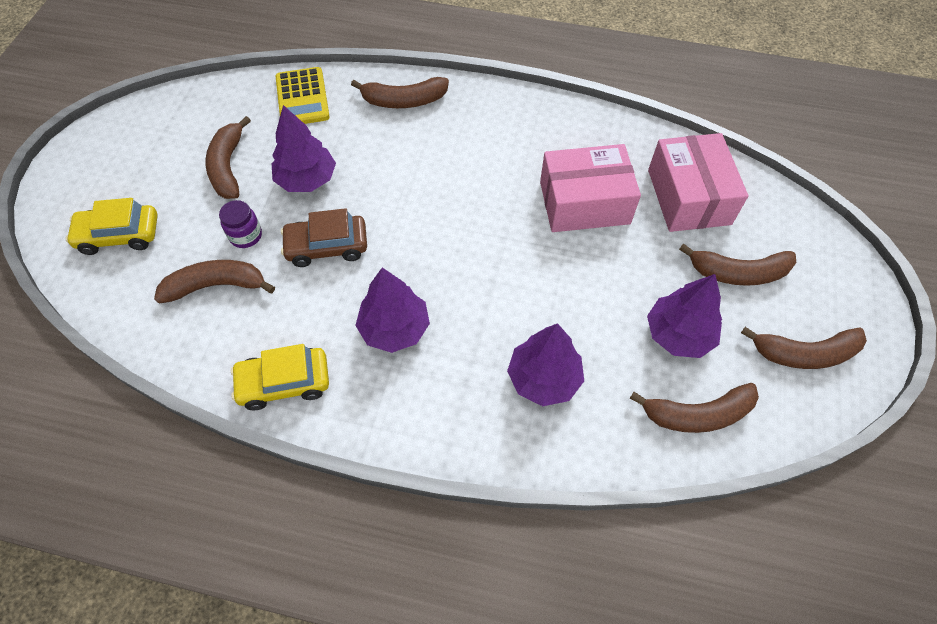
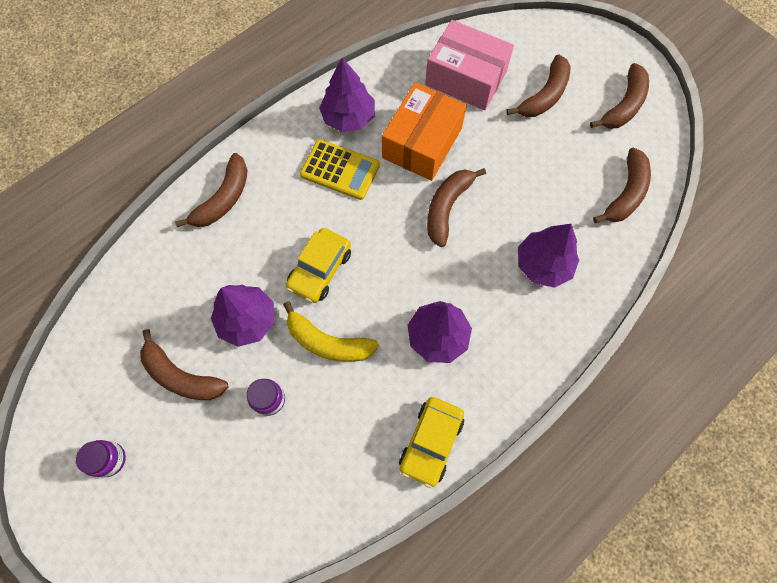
camera: 55 degrees left, 10 degrees up
yellow car [66,198,158,255] -> yellow car moved to [286,228,351,303]
brown banana [154,260,275,304] -> brown banana moved to [427,168,486,247]
yellow calculator [276,67,330,124] -> yellow calculator moved to [300,139,380,200]
brown car [281,208,367,267] -> yellow banana [283,301,379,362]
pink box [540,144,641,232] -> orange box [382,82,467,181]
purple tree [647,274,722,358] -> purple tree moved to [319,57,375,132]
none -> purple jar [76,440,126,477]

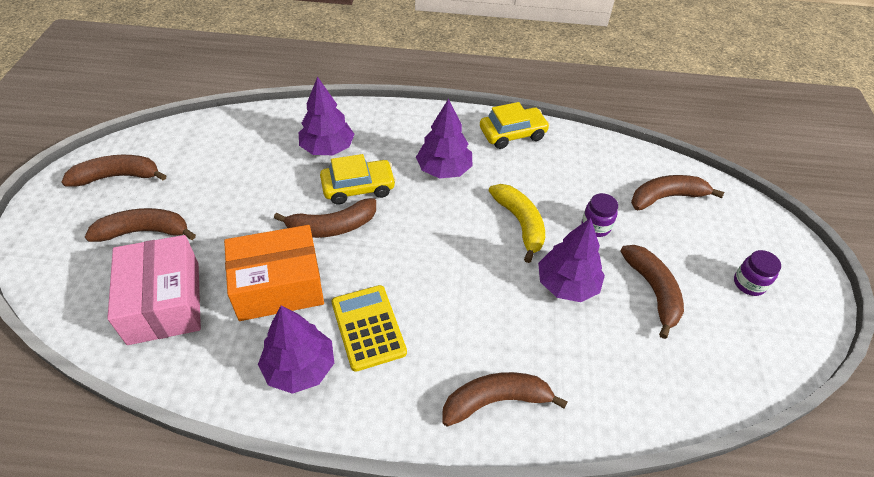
camera: 135 degrees left, 20 degrees down
yellow car [286,228,351,303] -> yellow car moved to [320,154,396,205]
brown banana [593,148,651,223] -> brown banana moved to [631,175,724,210]

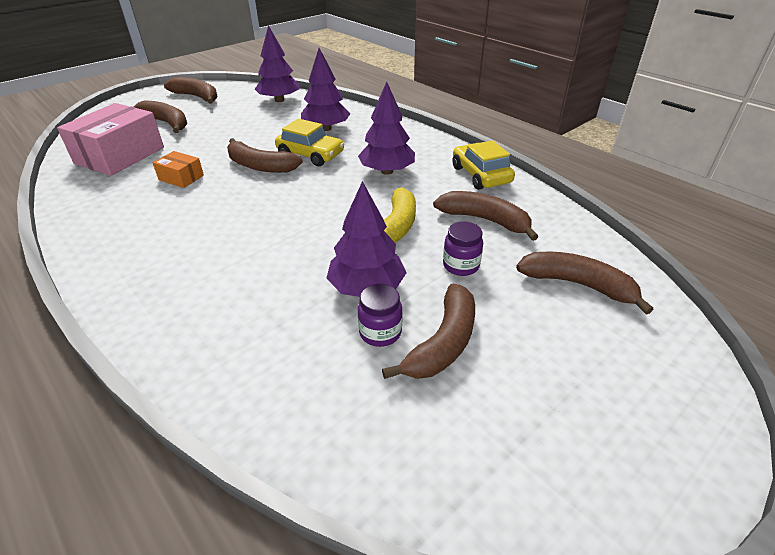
camera: 45 degrees right, 10 degrees down
orange box [224,225,324,321] -> orange box [153,151,204,188], size x0.48
purple tree [258,305,334,394] -> purple tree moved to [255,25,300,102]
yellow calculator [332,285,407,372] -> none
brown banana [443,372,568,427] -> brown banana moved to [433,191,538,241]
yellow car [480,102,550,149] -> yellow car turned 135 degrees counterclockwise [453,140,515,190]
purple jar [734,250,781,296] -> purple jar moved to [358,284,403,347]

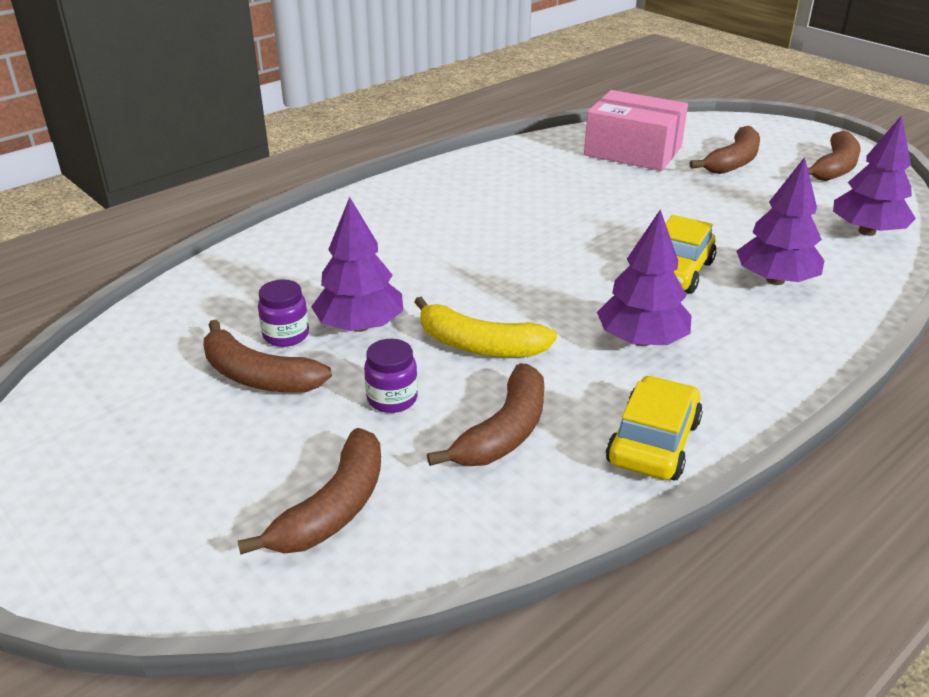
camera: 90 degrees right, 5 degrees down
orange box [153,151,204,188] -> none
brown banana [227,138,303,173] -> none
yellow car [453,140,515,190] -> yellow car turned 45 degrees counterclockwise [606,376,703,480]

